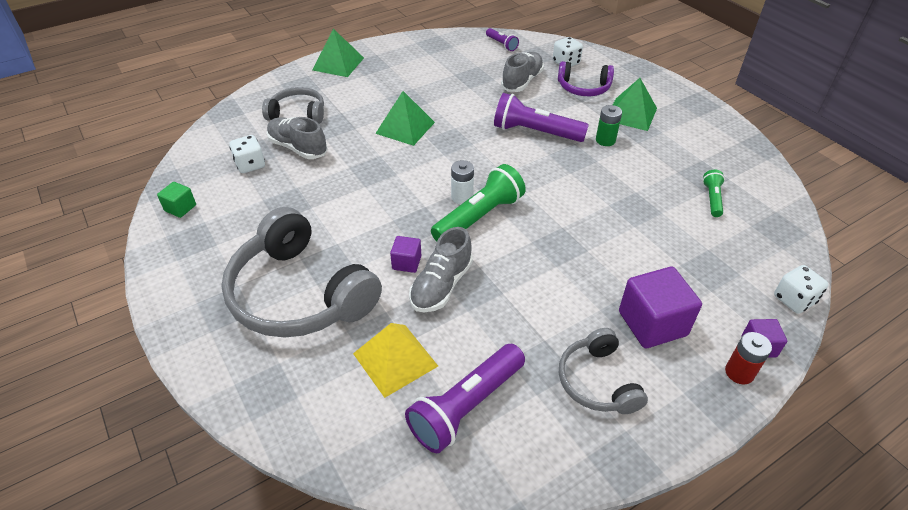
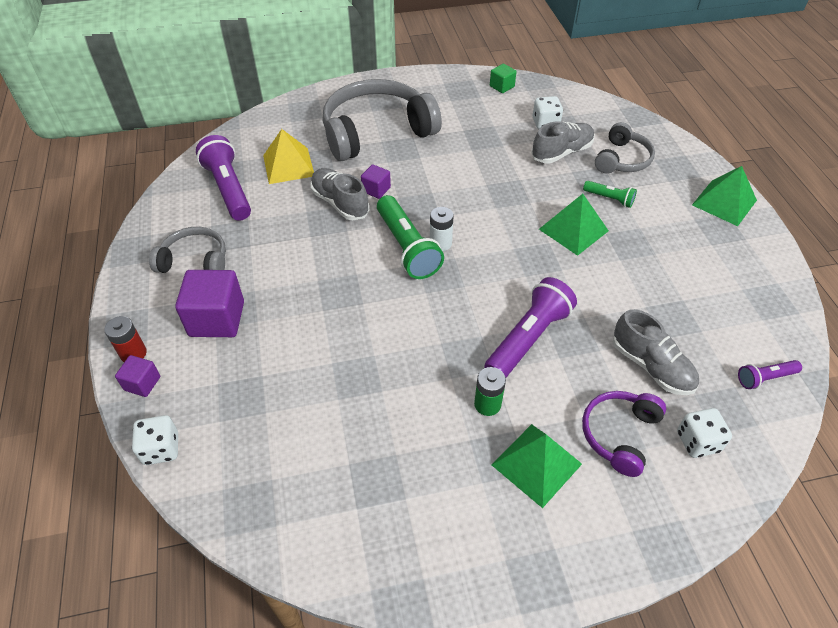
camera: 110 degrees right, 5 degrees up
green flashlight [703,170,725,217] -> green flashlight moved to [583,181,637,208]

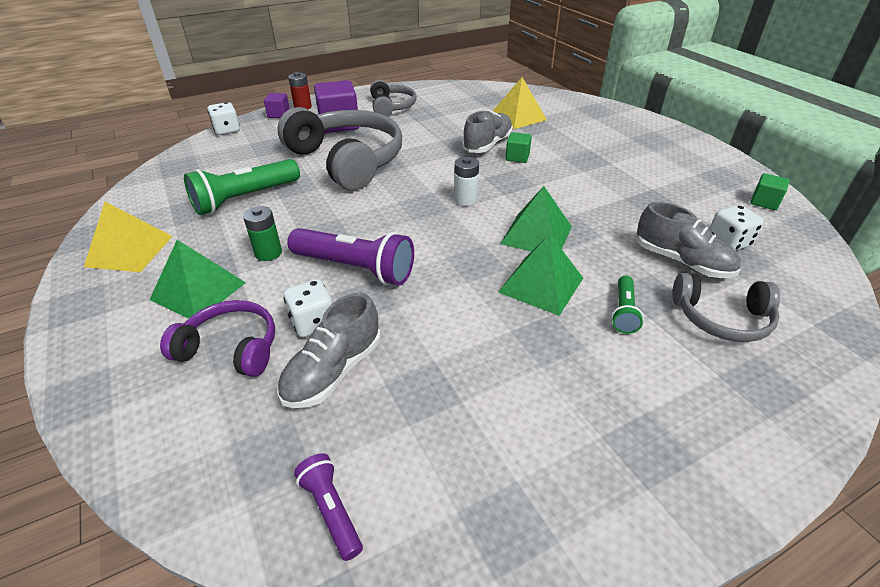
camera: 75 degrees right, 10 degrees down
purple flashlight [196,135,251,221] -> none
grey headphones [322,79,442,161] -> grey headphones moved to [277,107,402,190]
purple cube [361,164,391,199] -> green cube [505,132,532,163]
green flashlight [377,195,444,279] -> green flashlight moved to [184,159,300,215]
white dice [677,408,732,458] -> white dice moved to [283,279,333,337]
green pyramid [692,166,757,226] -> green pyramid moved to [501,186,572,252]
none -> yellow pyramid [84,202,173,272]

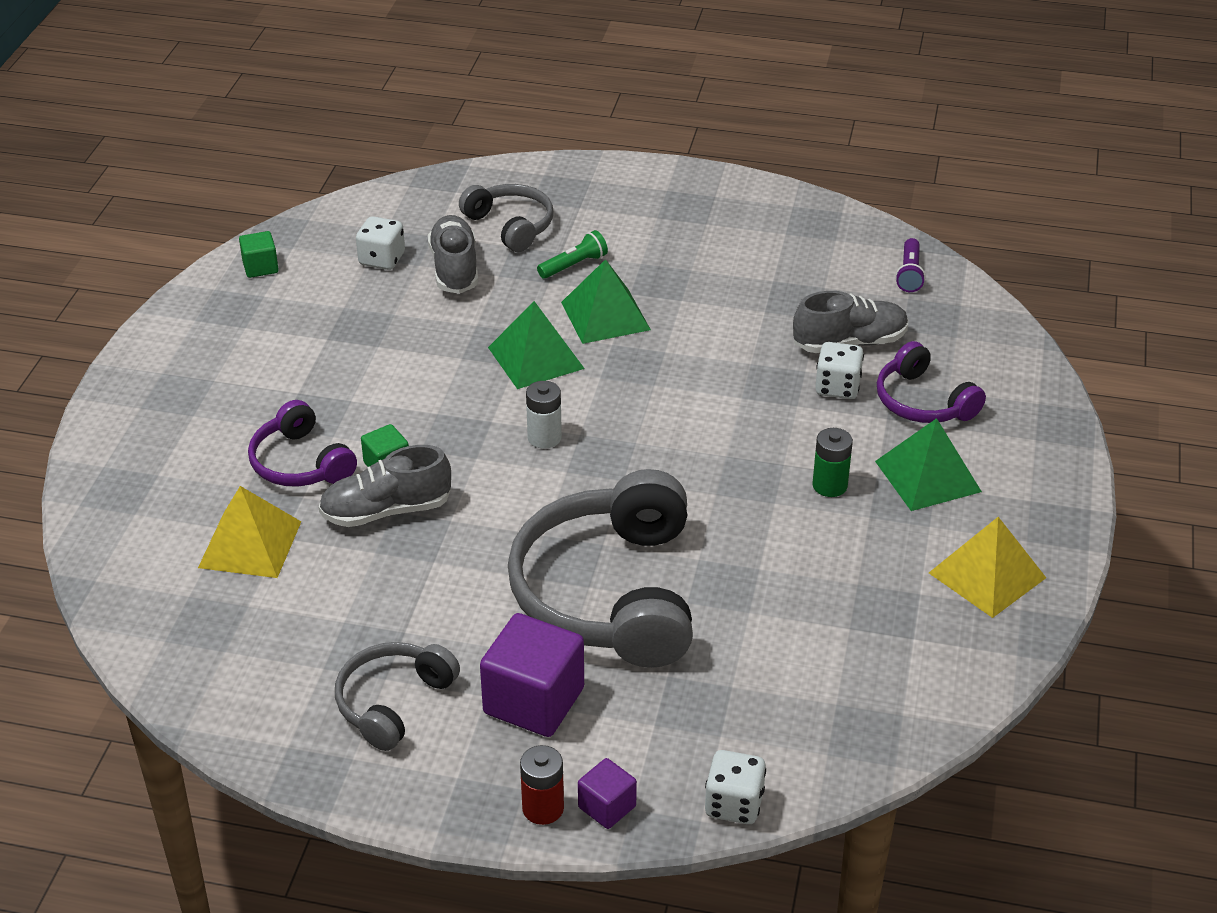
camera: 140 degrees left, 0 degrees up
green flashlight [184,159,300,215] -> none
purple flashlight [287,228,414,285] -> none
none -> purple headphones [248,400,357,486]

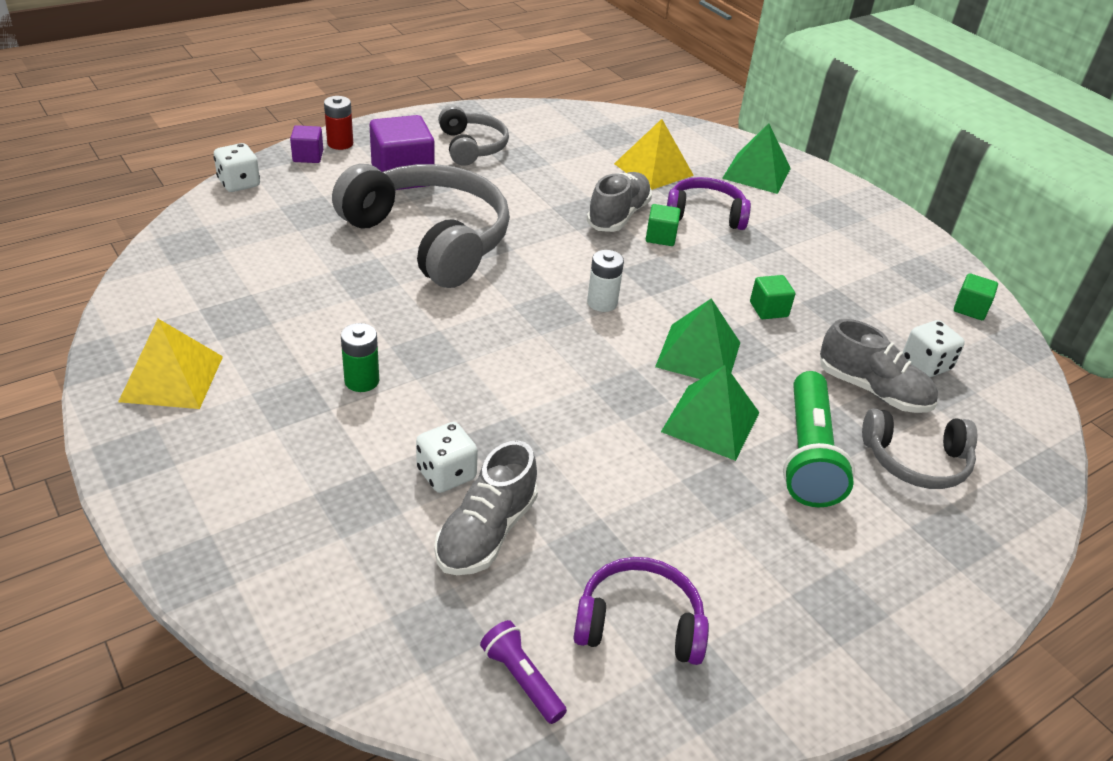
camera: 130 degrees right, 0 degrees up
green flashlight [537,230,608,279] -> green flashlight [783,371,855,507], size x1.94
green pyramid [875,418,982,511] -> green pyramid moved to [722,123,791,194]
purple headphones [877,341,986,423] -> purple headphones moved to [573,557,709,665]
none -> green cube [750,275,795,319]

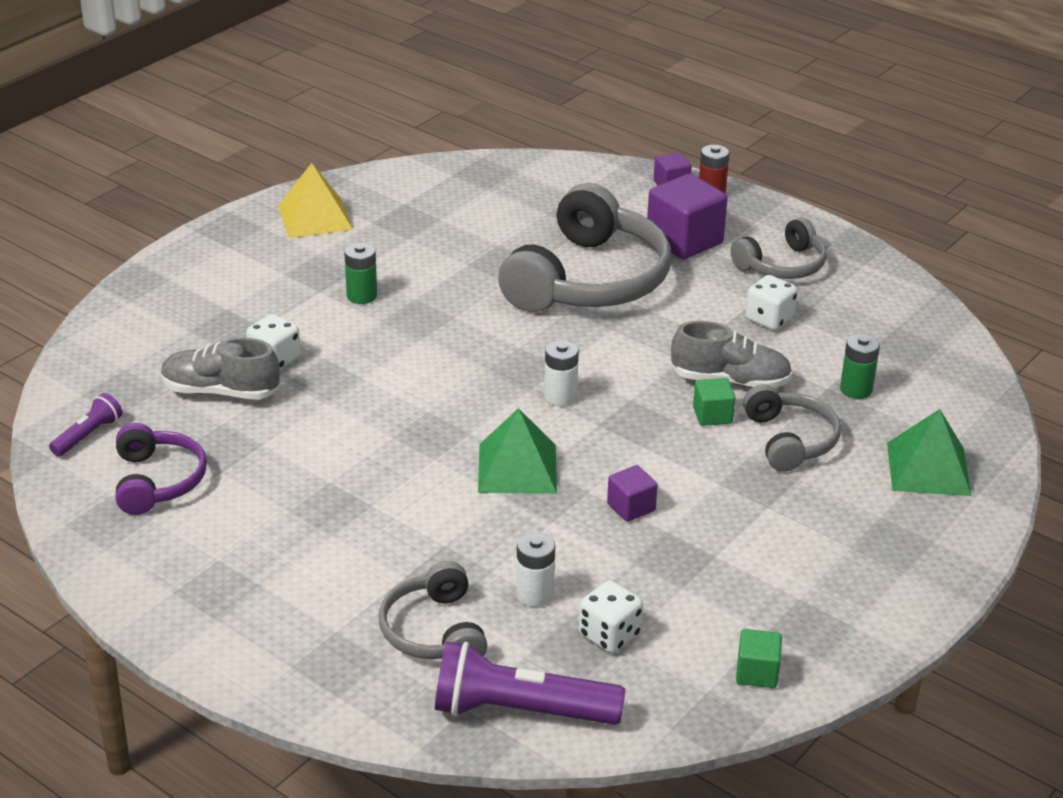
camera: 75 degrees right, 5 degrees down
white dice [214,143,260,192] -> white dice moved to [745,275,798,330]
yellow pyramid [614,119,694,190] -> green battery [840,334,880,399]
green pyramid [661,365,760,461] -> none
purple headphones [667,177,751,230] -> grey headphones [743,384,841,472]
green cube [750,275,795,319] -> purple cube [607,465,658,522]
green flashlight [783,371,855,507] -> none
grey shoe [820,319,938,413] -> white battery [516,532,555,607]
none -> purple flashlight [435,641,625,725]

